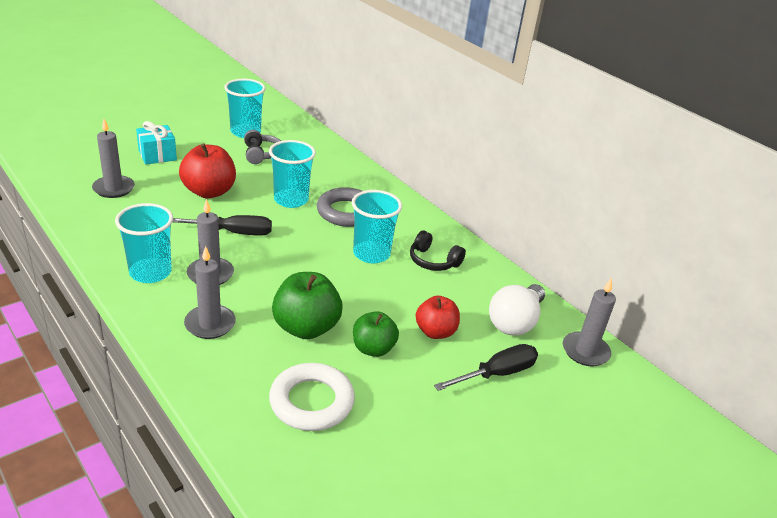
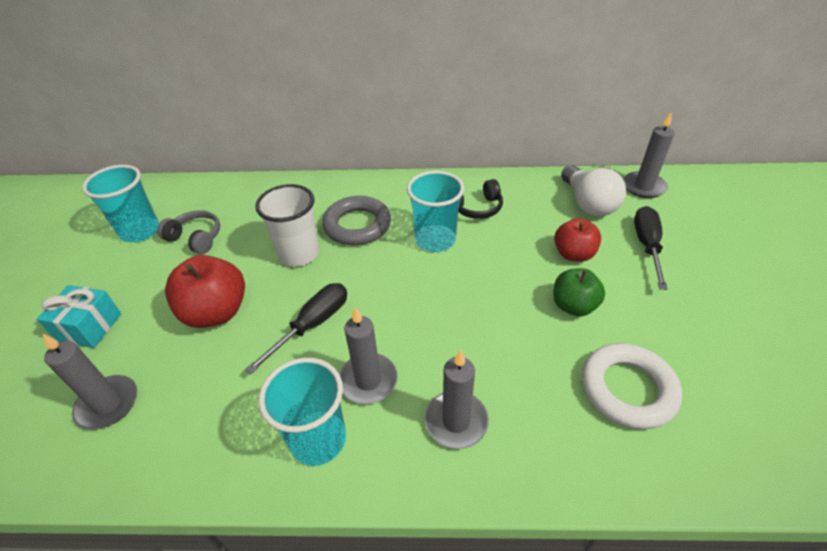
camera: 45 degrees left, 10 degrees up
turquoise cup [269,140,316,208] -> white cup [255,184,319,267]
green apple [272,272,343,339] -> none

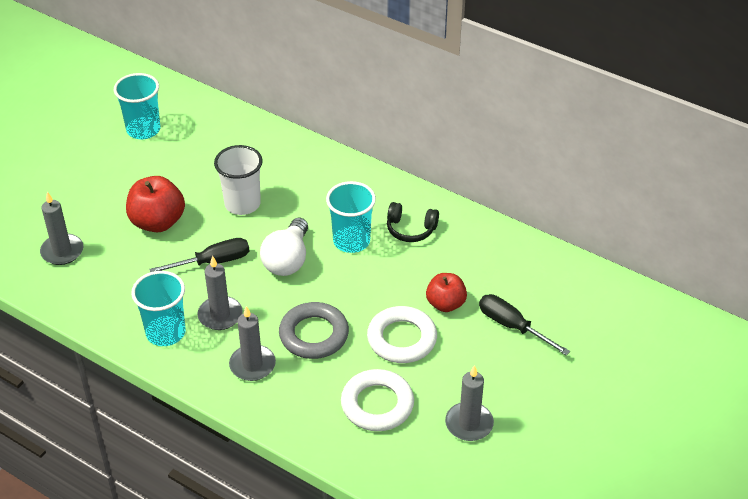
camera: 30 degrees right, 0 degrees up
turquoise gift [37,285,121,348] -> none
grey headphones [157,210,220,254] -> none
grey ring [322,196,391,245] -> grey ring moved to [279,302,349,359]
green apple [553,268,605,316] -> white ring [367,306,437,363]
white light bulb [561,165,626,216] -> white light bulb moved to [260,218,308,276]
grey candle [623,113,675,198] -> grey candle moved to [445,365,494,441]
black screwdriver [634,206,668,290] -> black screwdriver turned 90 degrees counterclockwise [479,294,570,355]

